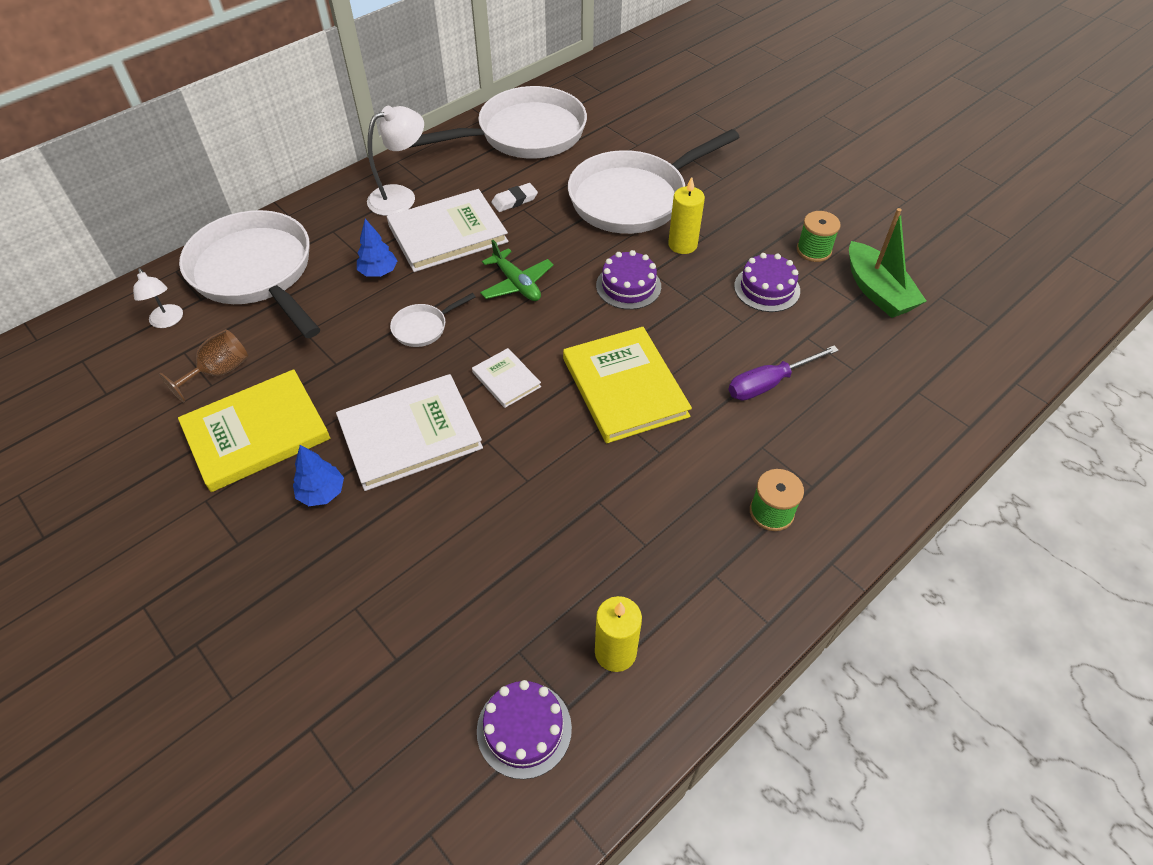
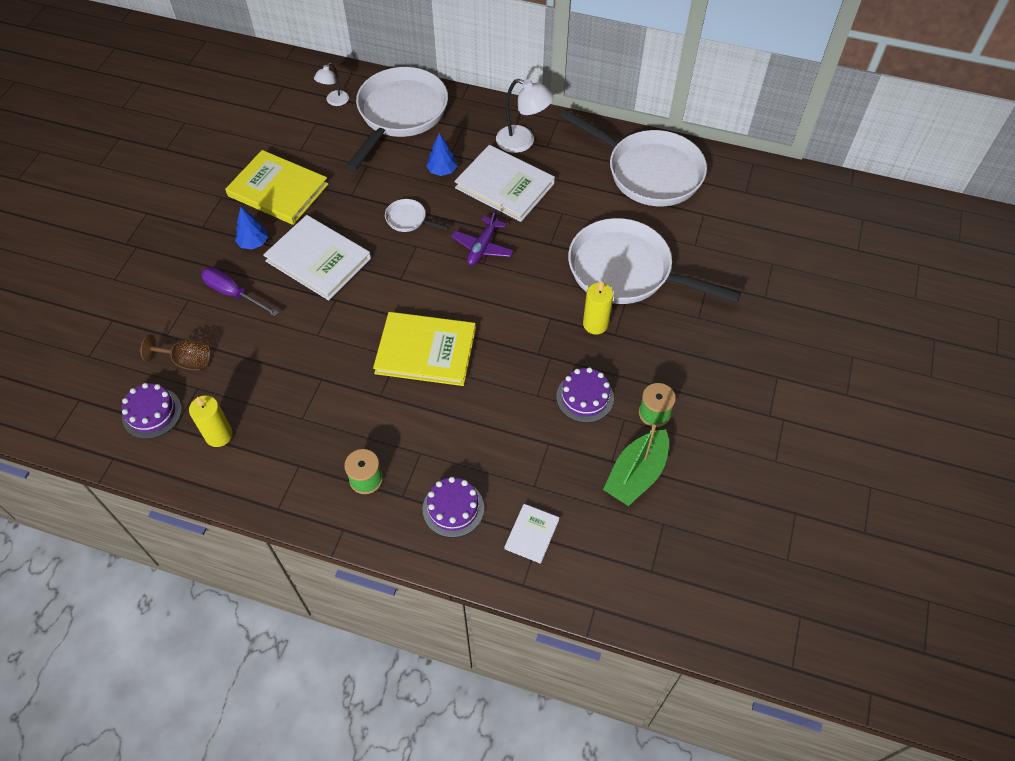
camera: 60 degrees right, 5 degrees up
brown goblet [159,329,248,403] -> brown goblet moved to [140,334,210,370]
white book [472,348,541,408] -> white book moved to [504,504,559,564]
green plane [480,240,554,301] -> purple plane [451,209,513,265]
white eraser [491,183,538,212] -> none
yellow book [563,327,692,443] -> yellow book turned 60 degrees clockwise [373,312,476,386]
purple cake [596,250,661,310] -> purple cake moved to [423,477,484,538]
purple screwdriver [728,346,839,401] -> purple screwdriver moved to [201,267,279,316]

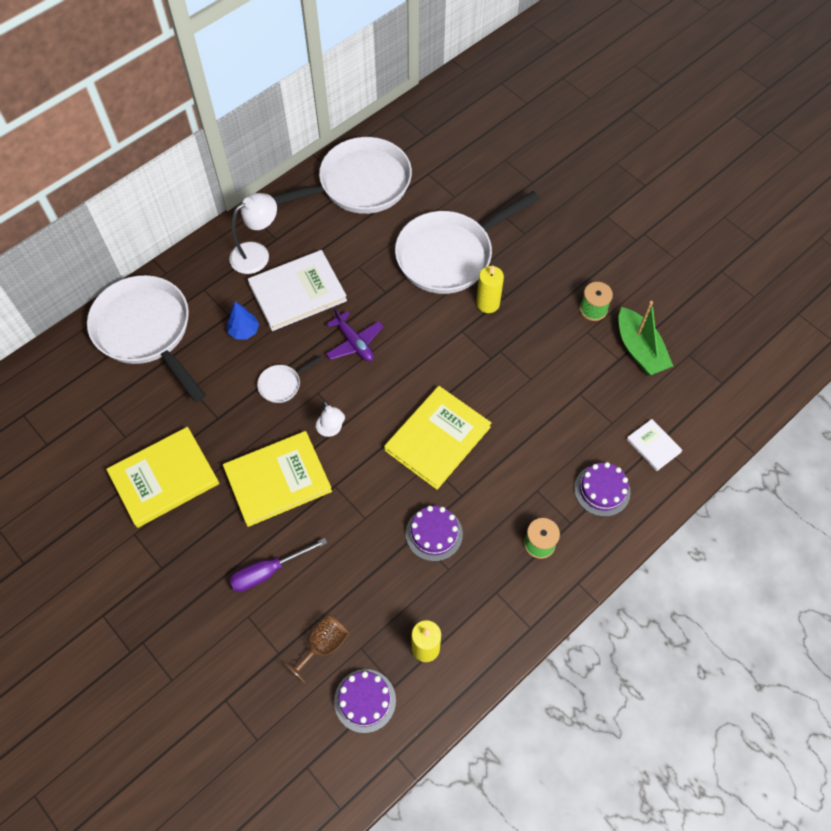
camera: 60 degrees left, 5 degrees up
blue tree [235,207,268,250] -> none
white book [263,215,371,301] -> yellow book [223,431,332,527]
white lamp [314,63,349,106] -> white lamp moved to [316,401,345,437]
purple cake [556,367,614,423] -> purple cake moved to [406,506,463,561]

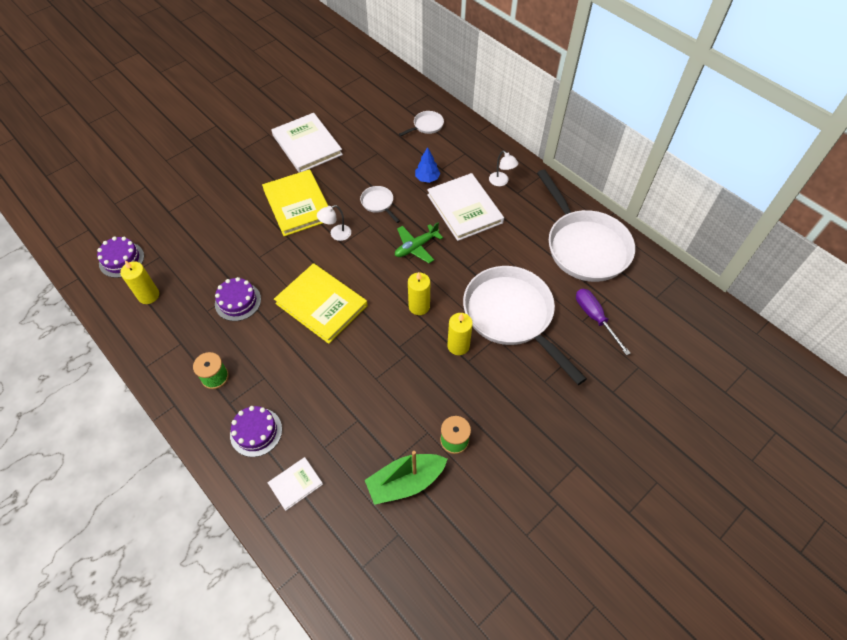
camera: 90 degrees right, 5 degrees down
white pan [87,275,206,402] -> white pan [399,111,444,136], size x0.41
yellow book [106,427,219,528] -> white book [271,113,343,173]
white lamp [229,193,277,274] -> white lamp [489,151,518,186], size x0.61
purple screwdriver [230,538,327,592] -> purple screwdriver moved to [576,289,631,356]
brown goblet [283,614,349,684] -> none
purple plane [326,308,384,361] -> green plane [395,222,443,263]
none -> yellow candle [408,272,430,315]

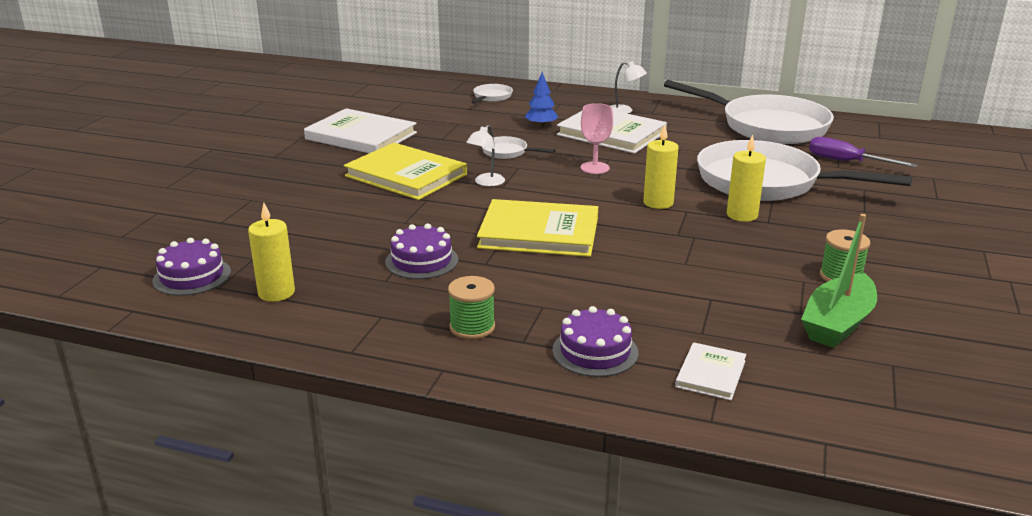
camera: 30 degrees left, 30 degrees down
green plane [395,222,443,263] -> pink goblet [581,103,613,174]

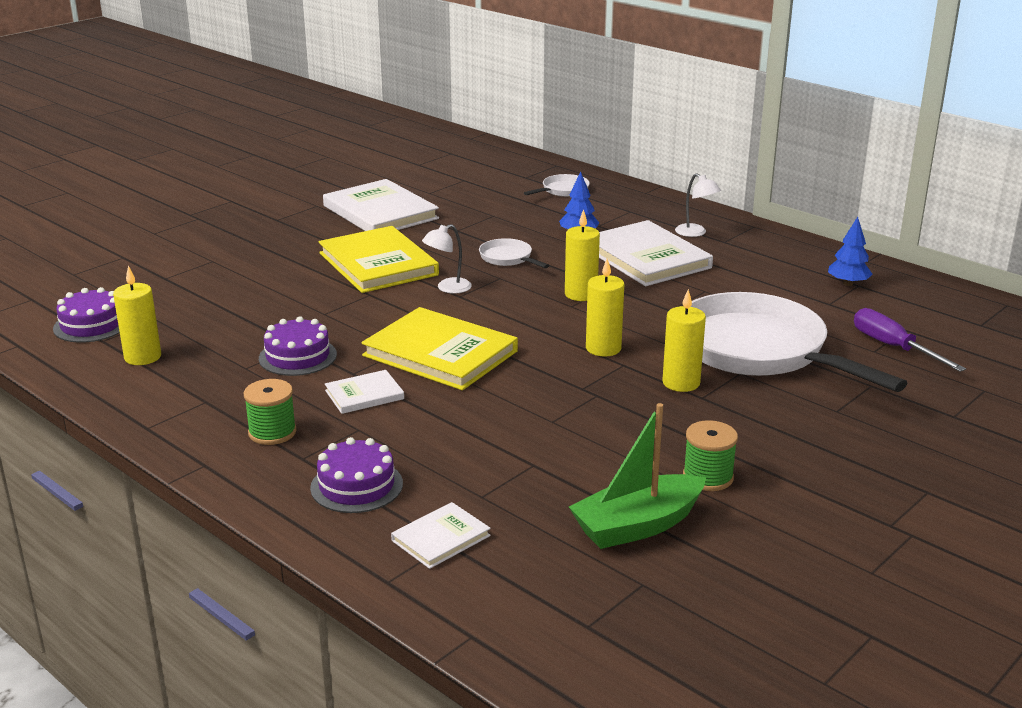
camera: 25 degrees right, 0 degrees up
pink goblet [581,103,613,174] -> yellow candle [565,209,600,301]
white pan [664,80,834,144] -> blue tree [828,217,873,286]
none -> white book [325,370,404,414]

